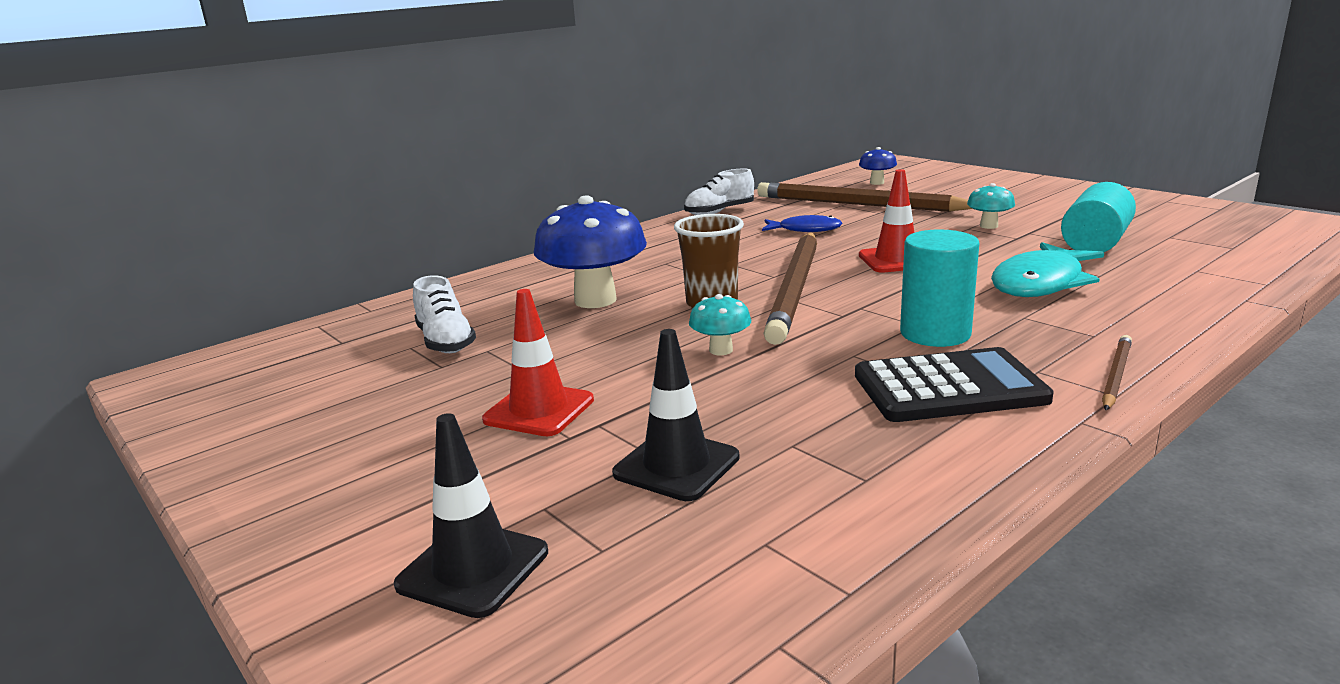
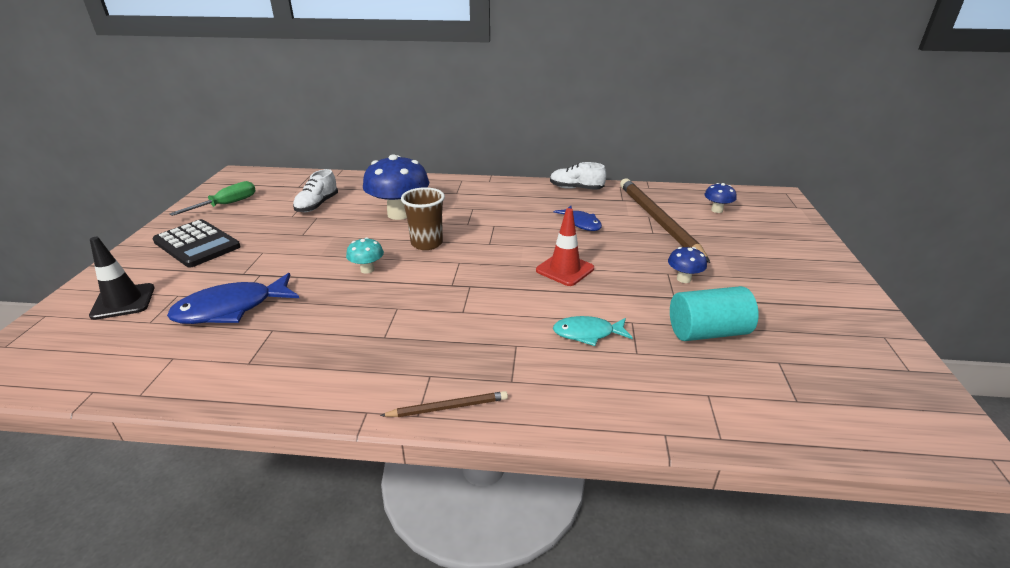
camera: 45 degrees right, 10 degrees up
red traffic cone [482,289,594,436] -> none
black traffic cone [612,329,740,501] -> blue fish [167,273,299,324]
brown pencil [763,232,817,345] -> none
black calculator [855,347,1054,422] -> black calculator moved to [152,219,241,268]
turquoise cylinder [900,230,979,347] -> none
turquoise mushroom [967,183,1015,229] -> blue mushroom [668,247,707,283]
turquoise fish [991,242,1104,297] -> turquoise fish [553,316,633,346], size x0.61
none -> green screwdriver [169,181,256,216]

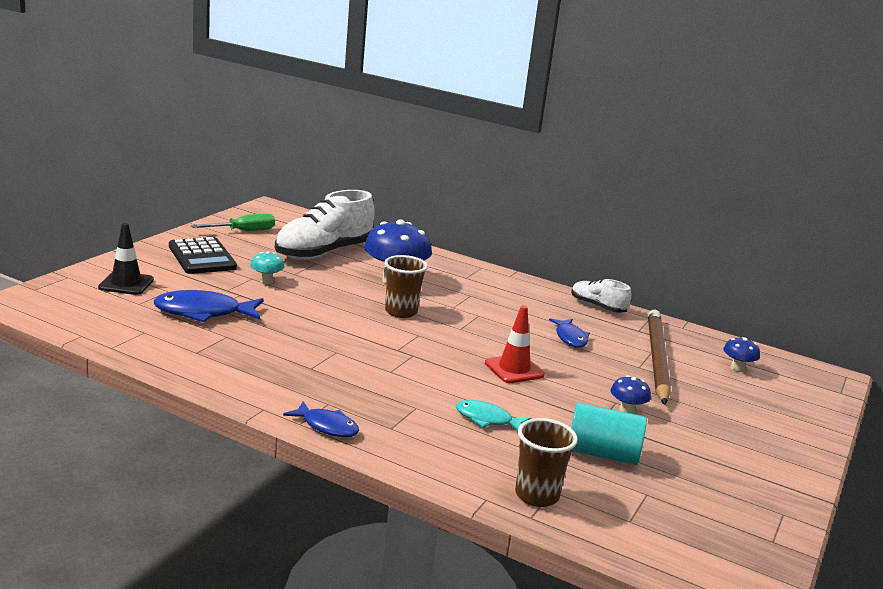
camera: 20 degrees right, 10 degrees down
white shoe [293,169,338,212] -> white shoe [275,190,375,260], size x1.93
turquoise mushroom [346,237,384,274] -> turquoise mushroom moved to [250,251,284,284]
brown pencil [380,391,508,417] -> blue fish [283,402,359,437]
none -> brown cup [515,418,578,507]

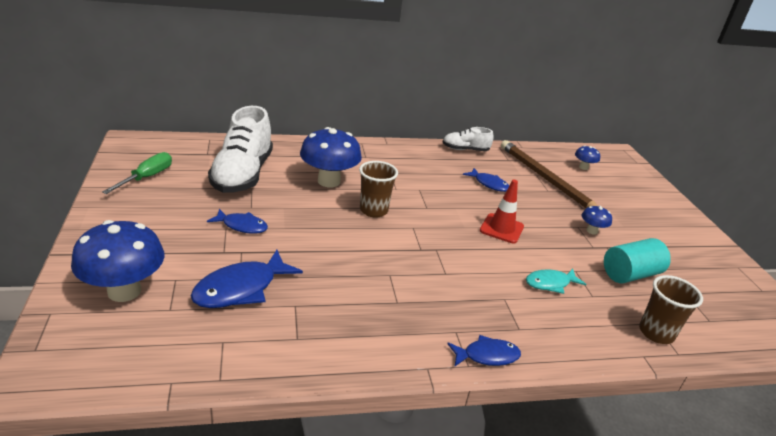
camera: 40 degrees left, 10 degrees up
black traffic cone [98,223,154,295] -> blue mushroom [71,220,164,302]
black calculator [169,237,237,274] -> none
turquoise mushroom [250,251,284,284] -> blue fish [207,209,268,234]

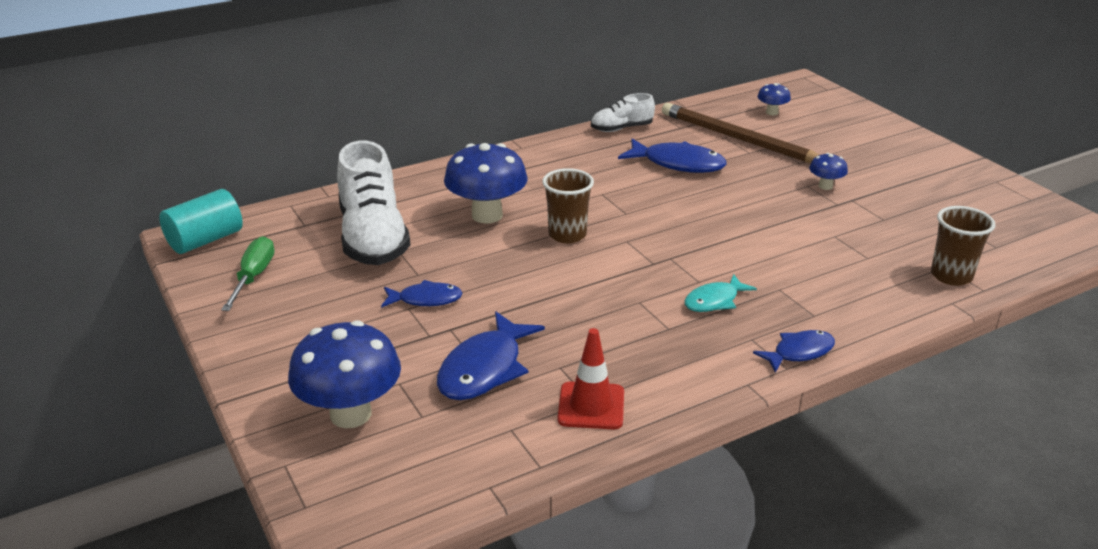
camera: 15 degrees left, 0 degrees up
blue fish [463,168,509,192] -> blue fish [618,138,727,173], size x1.63
red traffic cone [480,180,524,244] -> red traffic cone moved to [558,328,624,429]
turquoise fish [526,269,586,294] -> turquoise fish moved to [685,274,757,312]
turquoise cylinder [604,238,671,283] -> turquoise cylinder moved to [159,189,243,254]

